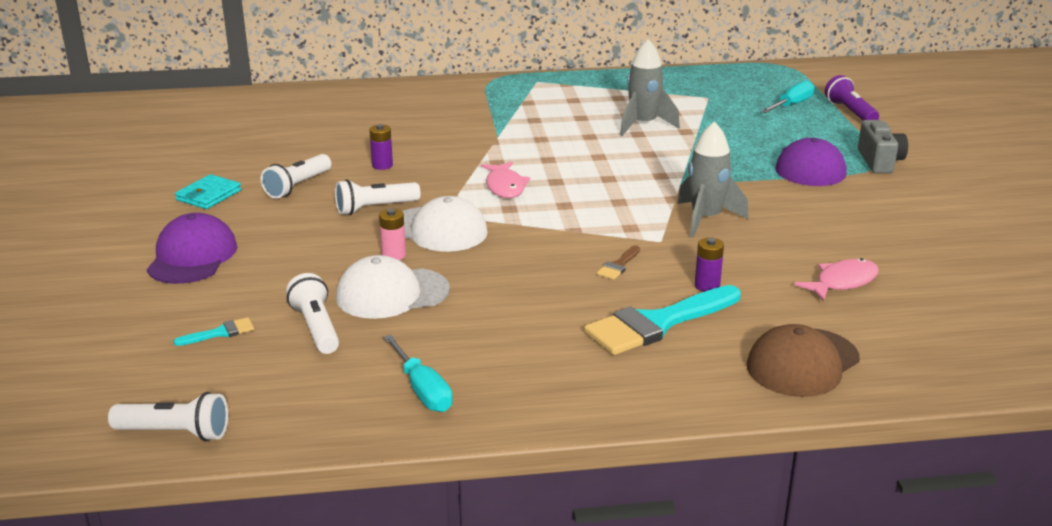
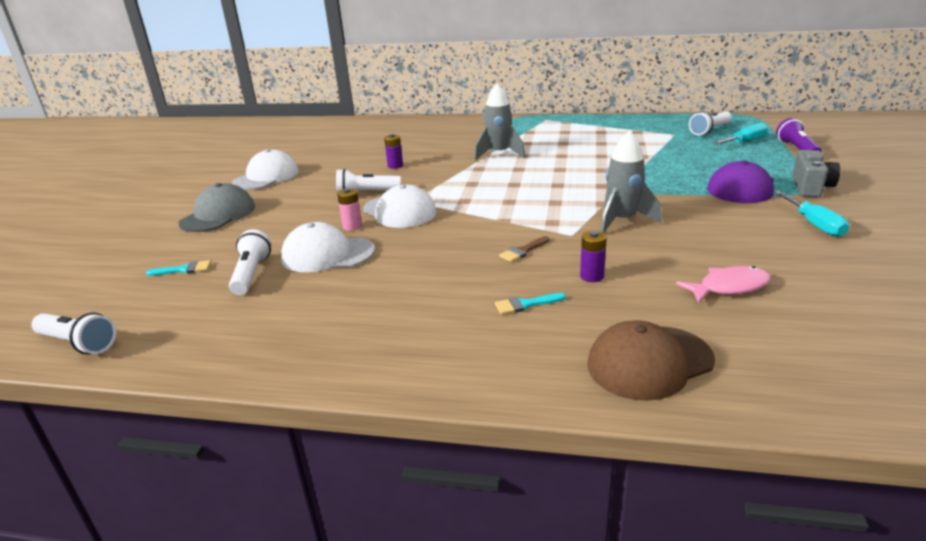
camera: 20 degrees right, 0 degrees up
purple cap [147,213,237,284] -> grey cap [178,183,255,232]
turquoise wallet [175,174,241,209] -> white cap [232,149,299,190]
white flashlight [261,154,331,199] -> white flashlight moved to [689,111,732,136]
turquoise screwdriver [383,335,453,412] -> turquoise screwdriver moved to [774,191,849,237]
pink fish [481,162,530,198] -> none
turquoise brush [584,285,741,355] -> turquoise brush [495,293,566,315], size x0.43
grey rocket [620,39,680,136] -> grey rocket moved to [474,83,525,161]

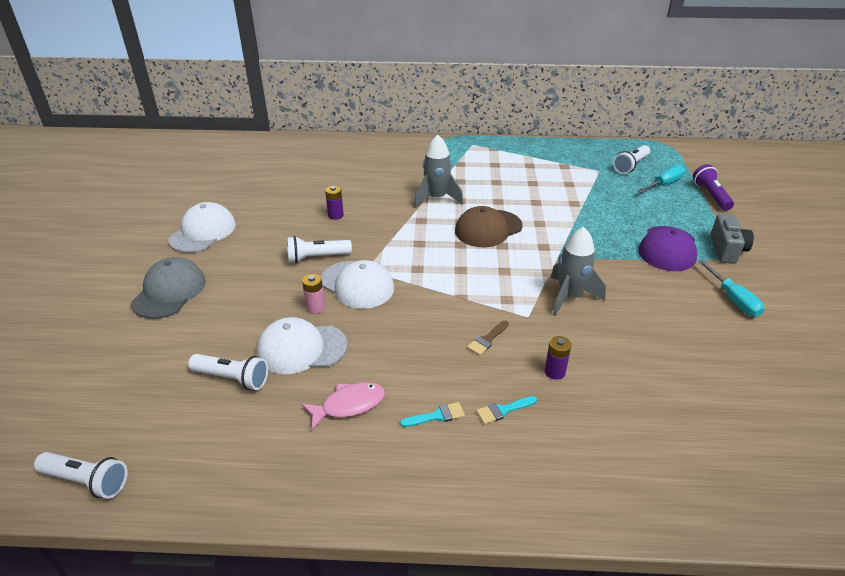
camera: 10 degrees left, 10 degrees up
turquoise brush [146,260,211,276] -> turquoise brush moved to [400,402,465,427]
white flashlight [229,229,271,295] -> white flashlight turned 120 degrees clockwise [188,354,268,390]
brown cap [587,320,715,401] -> brown cap moved to [455,206,523,247]
pink fish [676,266,771,303] -> pink fish moved to [301,382,385,430]

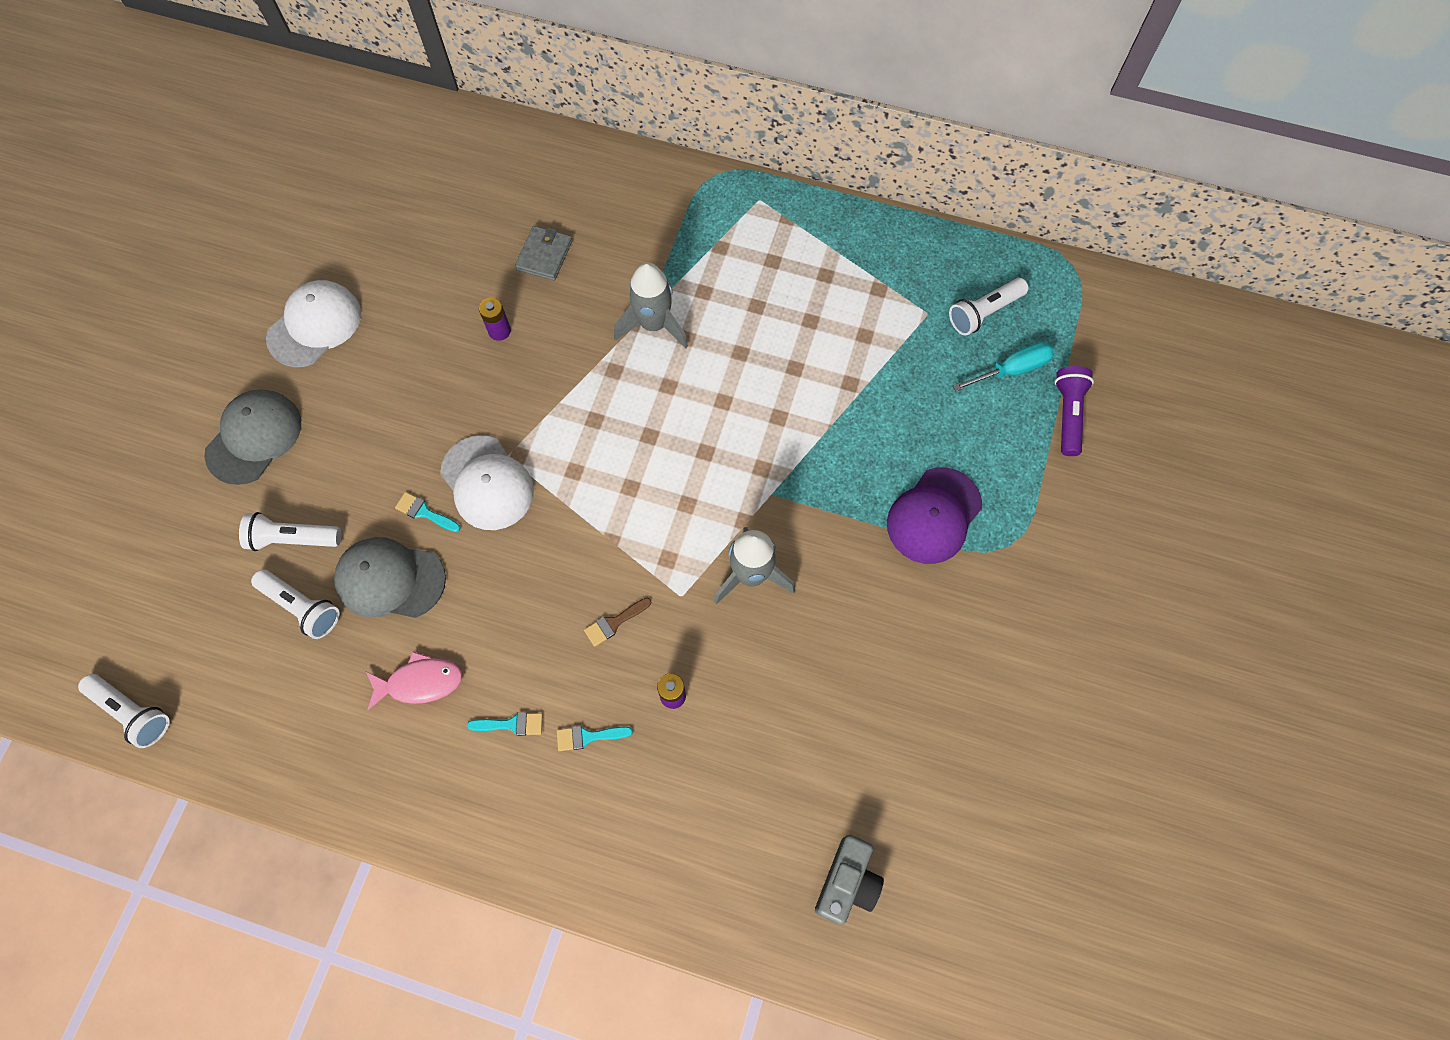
camera: 15 degrees right, 30 degrees up
white cap [257,317,348,374] -> grey cap [334,537,446,618]
white flashlight [287,236,352,263] -> white flashlight moved to [239,512,341,551]
pink battery [302,274,325,314] -> turquoise brush [395,492,460,532]
brown cap [455,206,523,247] -> none
turquoise screwdriver [698,260,764,317] -> none
grey camera [711,214,754,264] -> grey camera moved to [815,835,884,925]
none -> grey wallet [515,226,572,281]

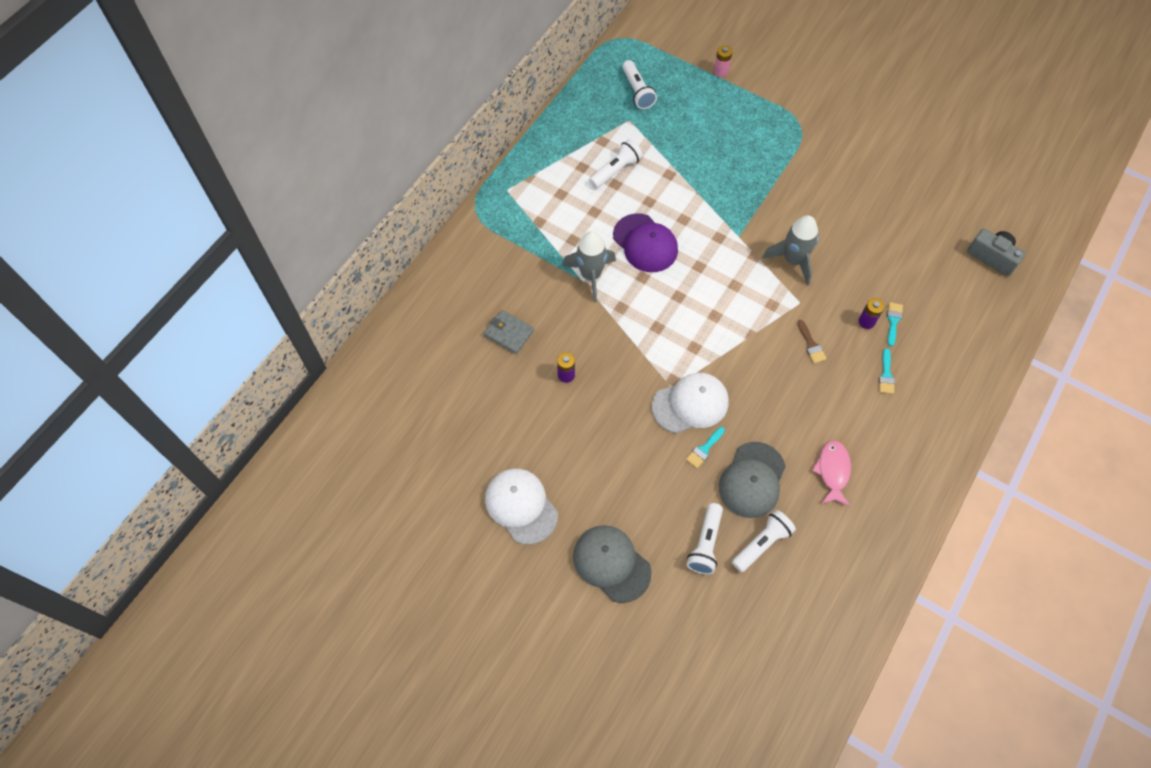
camera: 75 degrees left, 5 degrees down
white flashlight [78,674,170,748] -> white flashlight moved to [589,139,643,188]
turquoise brush [467,713,543,736] -> turquoise brush moved to [887,302,903,346]
purple cap [887,467,982,564] -> purple cap moved to [613,214,678,272]
turquoise screwdriver [953,342,1054,391] -> none
purple flashlight [1055,366,1094,456] -> pink battery [714,45,733,77]

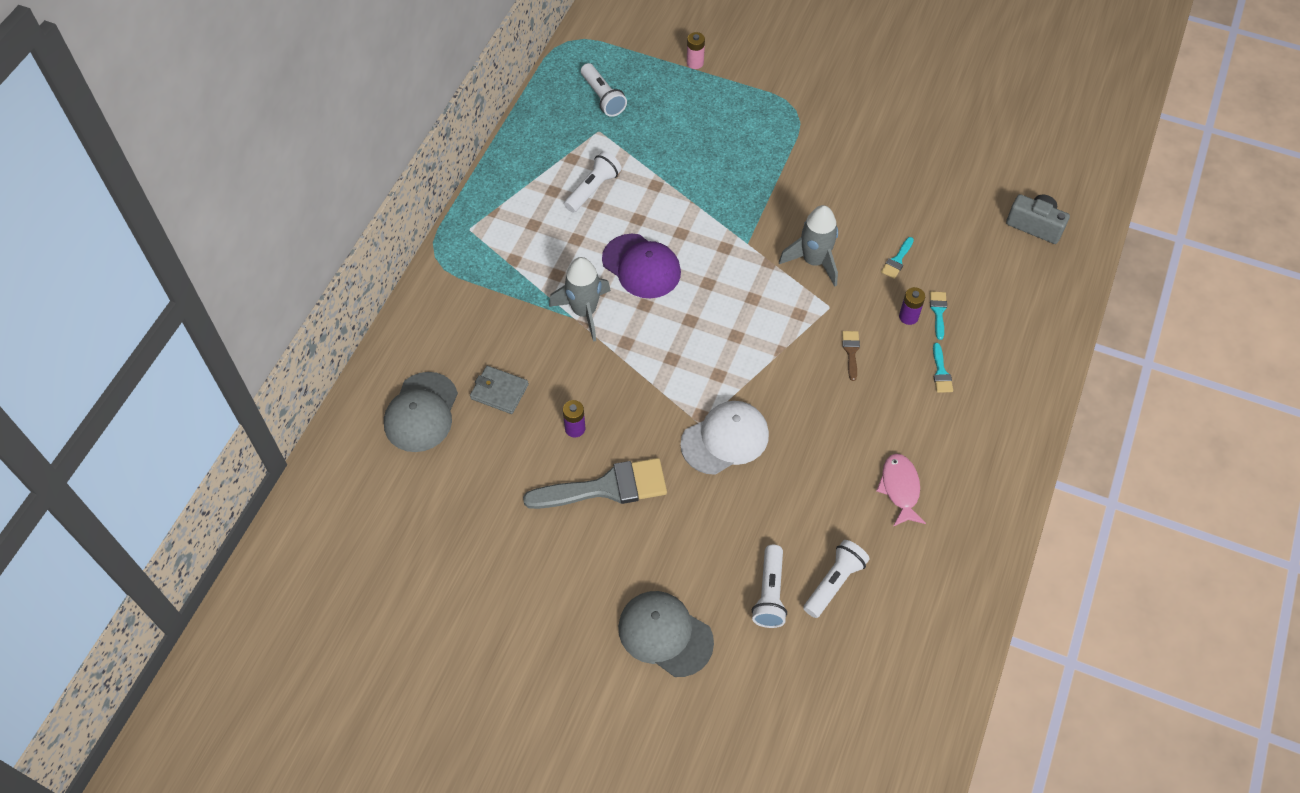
camera: 10 degrees left, 5 degrees down
white cap [485,469,558,545] -> none
turquoise brush [686,427,725,468] -> turquoise brush moved to [881,237,914,279]
grey cap [719,442,786,518] -> grey cap moved to [384,372,458,452]
brown brush [798,320,826,363] -> brown brush turned 150 degrees counterclockwise [842,331,860,381]
none -> grey brush [523,458,667,509]

